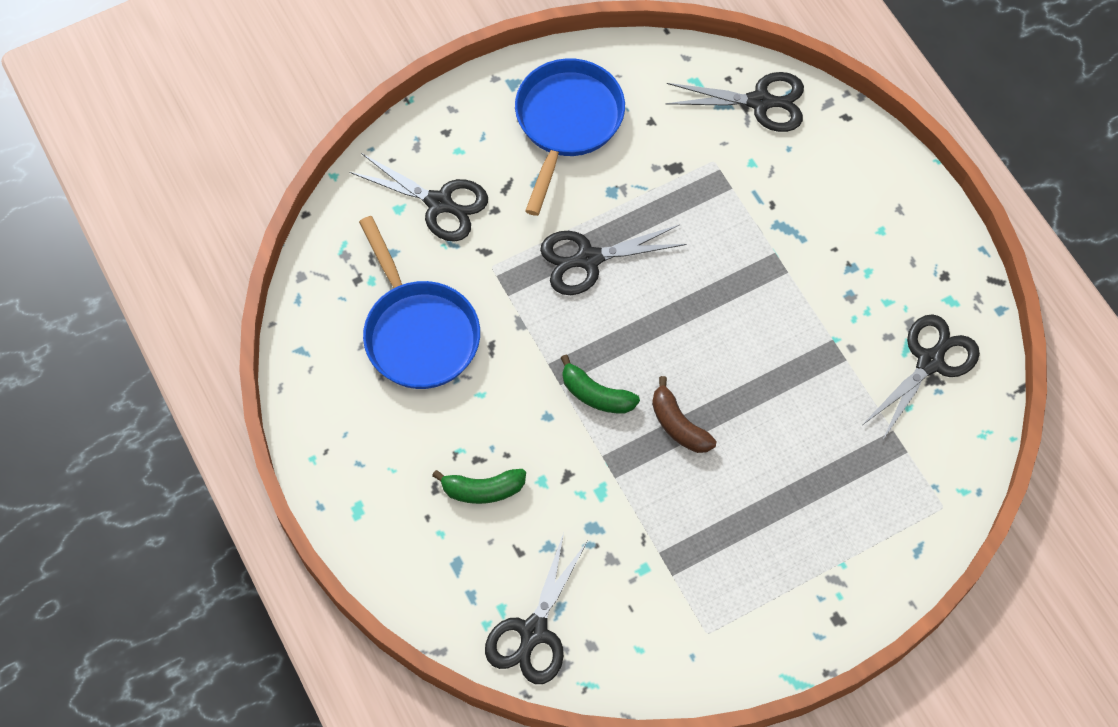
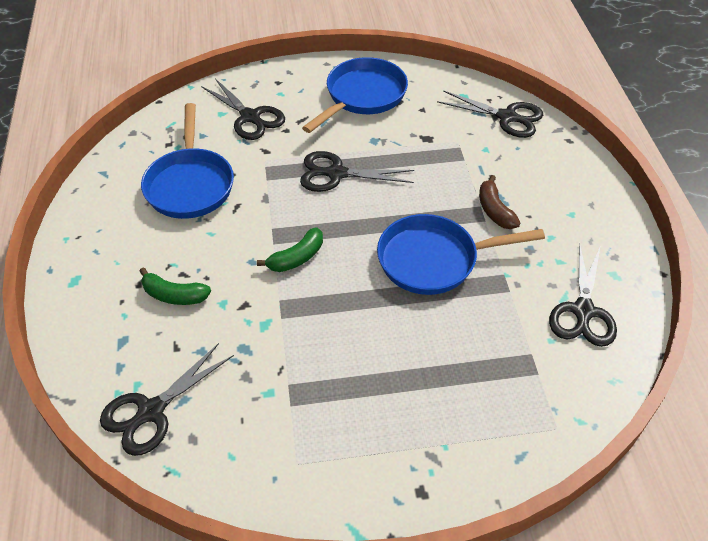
camera: 20 degrees right, 15 degrees down
green banana [561,355,640,414] -> green banana turned 90 degrees counterclockwise [257,227,323,272]
brown banana [652,376,717,453] -> brown banana moved to [479,175,521,229]
black scissors [864,314,980,441] -> black scissors turned 135 degrees clockwise [549,242,617,347]
none -> blue pan [377,214,545,295]

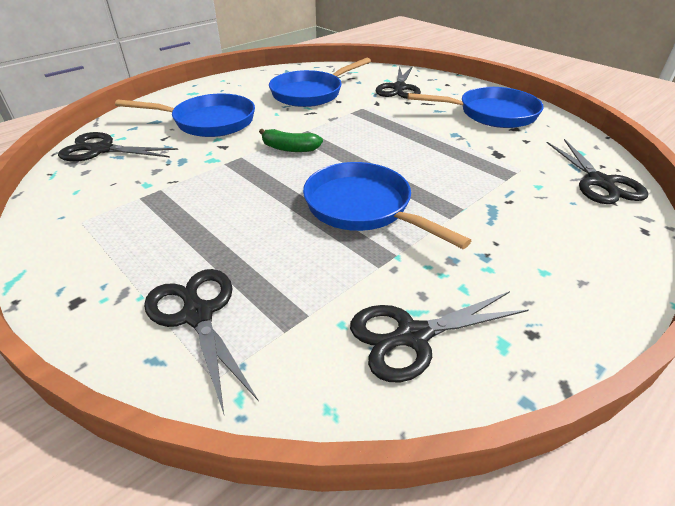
camera: 55 degrees right, 10 degrees down
green banana [139,268,211,305] -> blue pan [115,94,255,137]
black scissors [300,151,414,192] -> black scissors moved to [144,269,258,414]
brown banana [479,175,521,229] -> none

